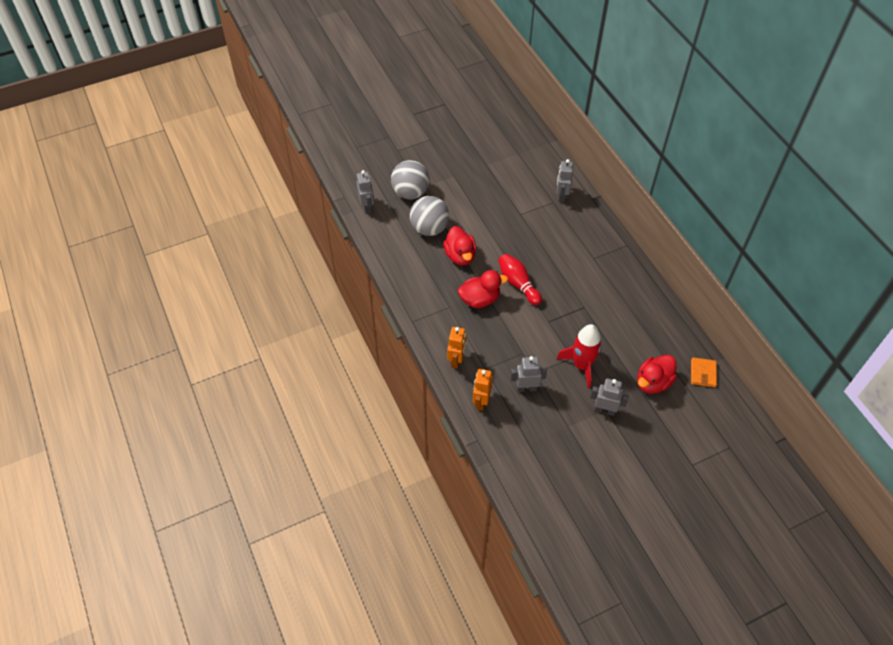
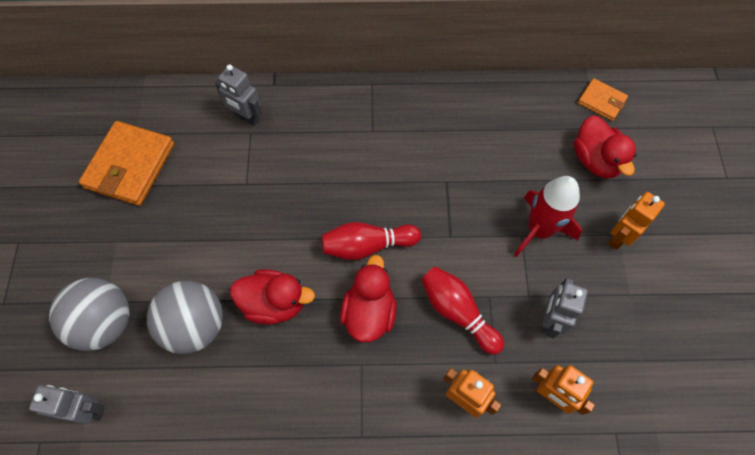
camera: 65 degrees left, 10 degrees up
grey robot [590,378,629,416] -> orange robot [608,192,665,250]
none -> orange wallet [79,121,174,206]
none -> red bowling pin [421,266,504,355]

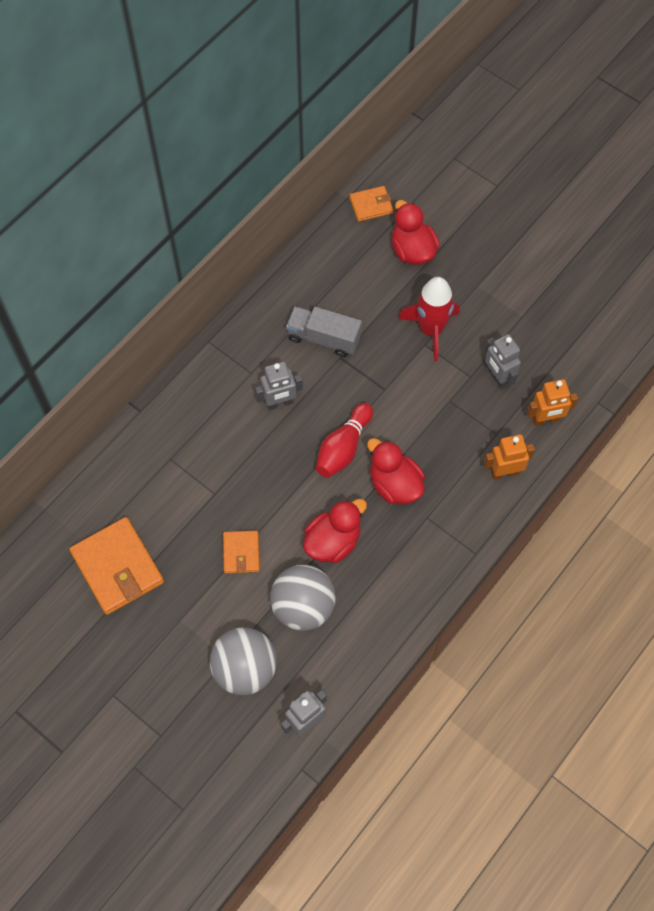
camera: 50 degrees left, 0 degrees up
grey robot [215,64,262,126] -> grey robot moved to [255,362,303,410]
red bowling pin [421,266,504,355] -> none
red duck [574,115,637,179] -> red duck turned 135 degrees counterclockwise [391,200,440,265]
orange robot [608,192,665,250] -> none
none -> orange wallet [223,530,260,573]
none -> grey truck [286,306,362,357]

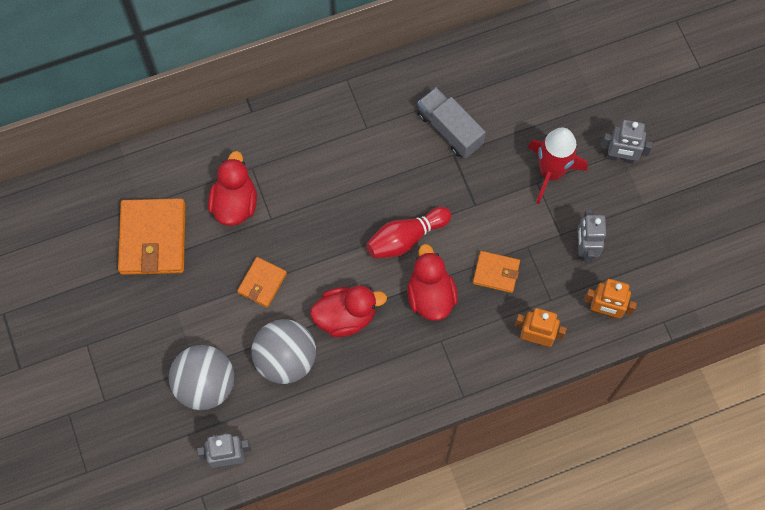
camera: 30 degrees right, 5 degrees up
grey robot [255,362,303,410] -> grey robot moved to [601,120,653,164]
orange wallet [349,186,393,222] -> orange wallet moved to [473,251,520,293]
red duck [391,200,440,265] -> red duck moved to [208,151,257,226]

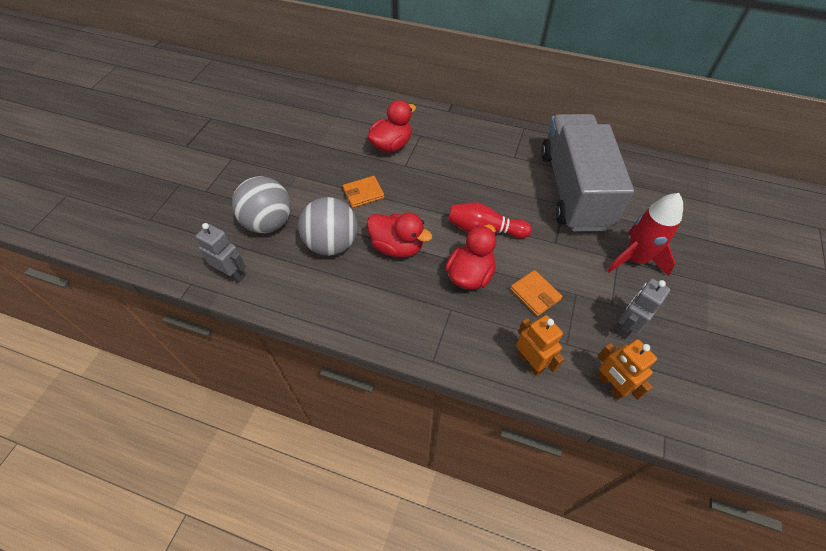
camera: 40 degrees right, 15 degrees down
orange wallet [118,198,186,275] -> none
grey truck [418,87,486,158] -> grey truck [541,114,634,231], size x1.97
grey robot [601,120,653,164] -> none

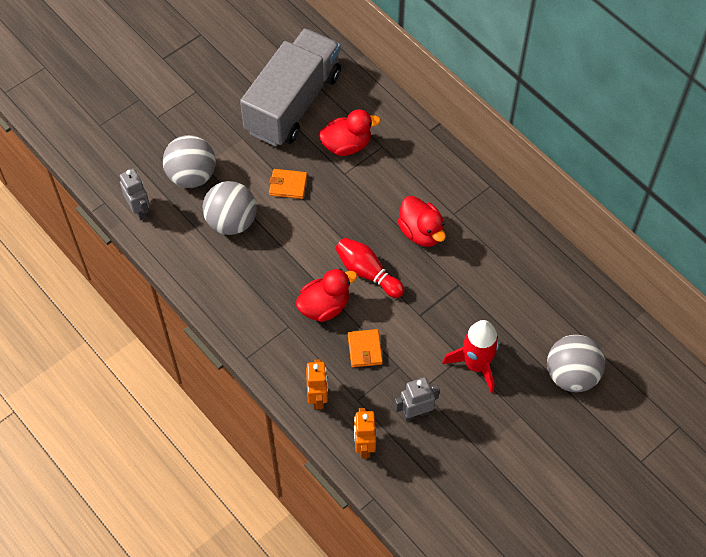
camera: 30 degrees right, 5 degrees up
red duck [367,213,432,258] -> red duck moved to [398,196,446,247]
grey truck [541,114,634,231] -> grey truck moved to [240,28,341,146]
none -> grey ball [547,335,605,392]

